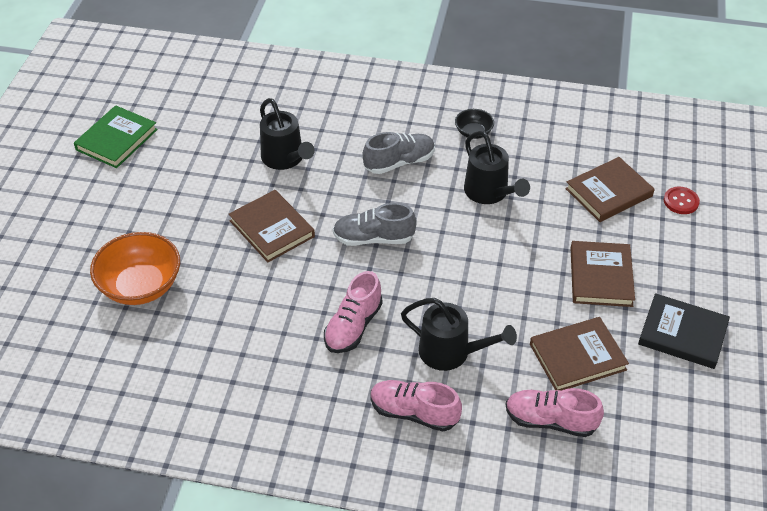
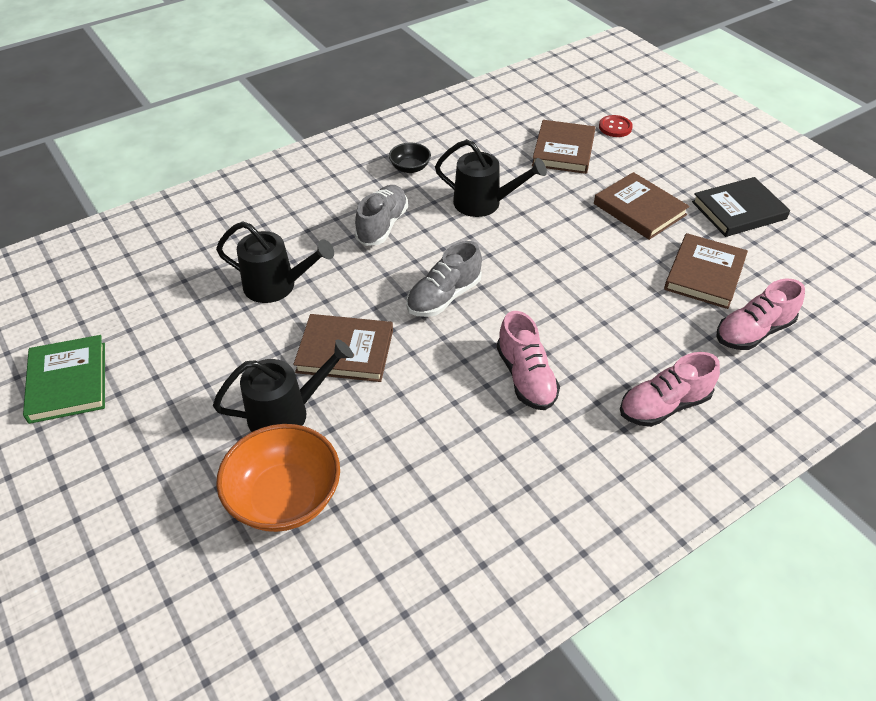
camera: 45 degrees left, 0 degrees up
black watering can [401,298,517,371] -> black watering can moved to [213,339,353,432]

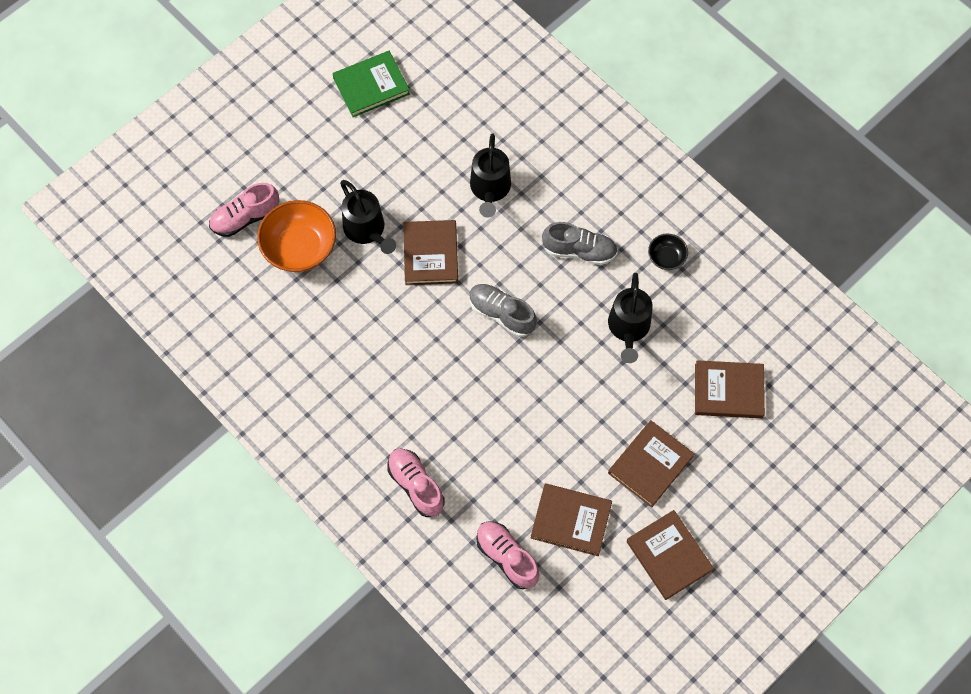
camera: 80 degrees right, 20 degrees up
pink shoe [497,311,560,410] -> pink shoe moved to [209,183,280,237]
red button [599,115,633,137] -> none
black book [692,177,790,237] -> brown book [627,510,714,600]

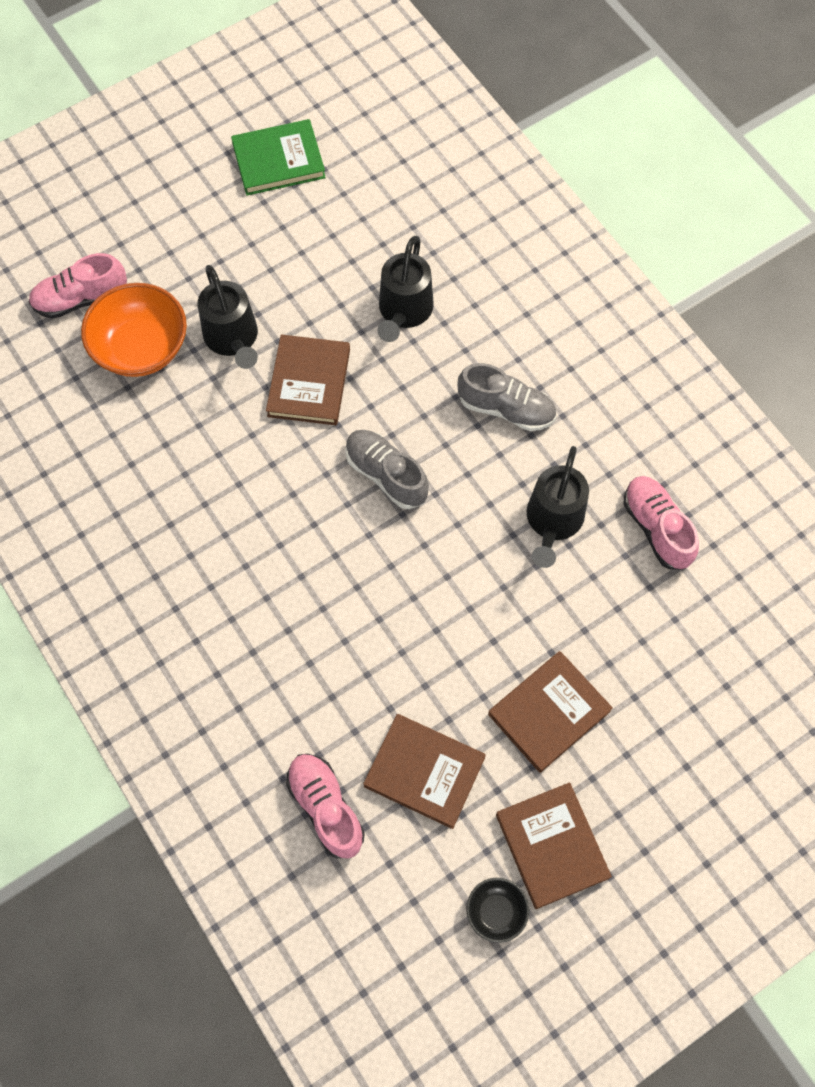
camera: 10 degrees right, 0 degrees up
pink shoe [387,448,445,517] -> pink shoe moved to [623,476,699,569]
black bowl [648,234,688,270] -> black bowl moved to [466,878,529,943]
brown book [695,360,765,418] -> none

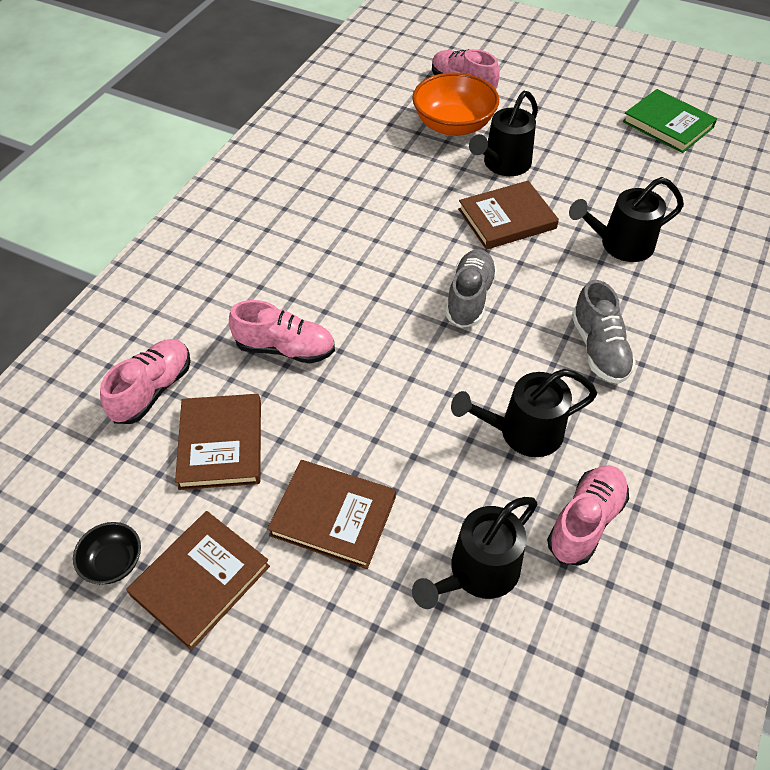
camera: 60 degrees right, 15 degrees down
none -> pink shoe [229,300,335,363]
none -> black watering can [412,497,537,609]

